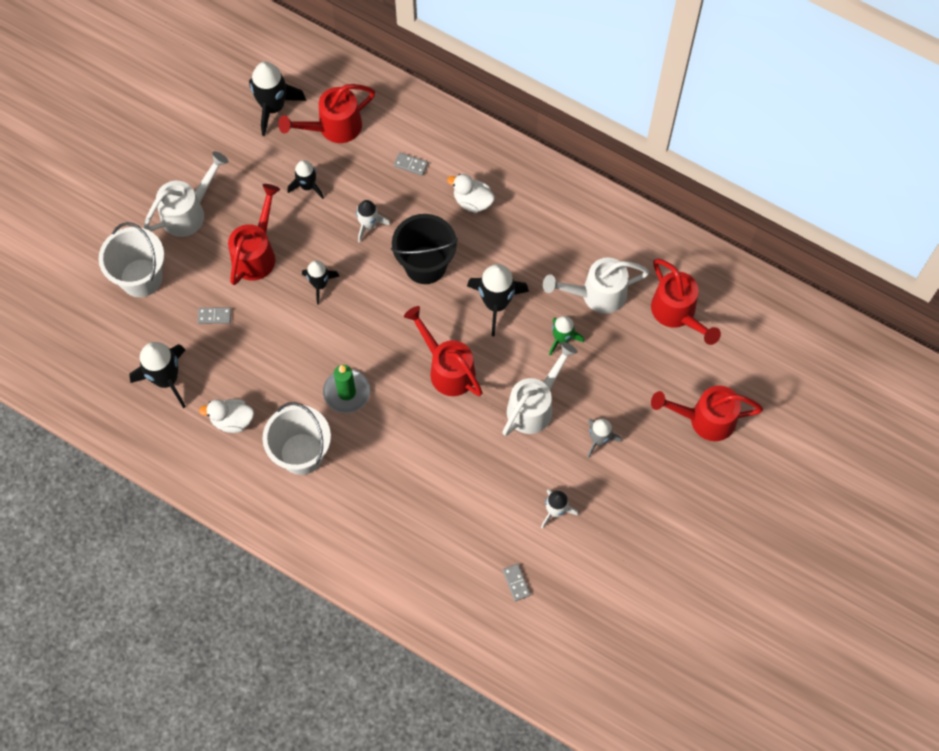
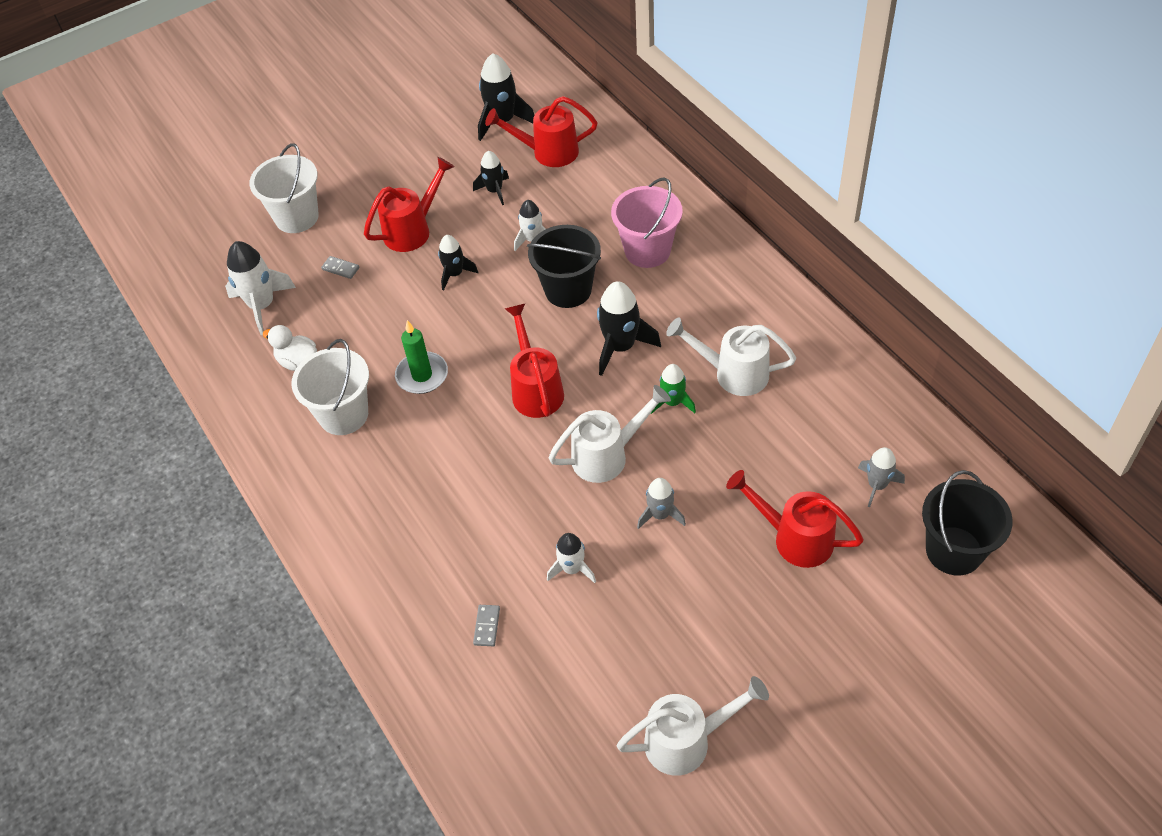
camera: 30 degrees right, 15 degrees down
black rocket [129,342,186,408] -> white rocket [225,241,296,335]
white watering can [143,151,229,237] -> white watering can moved to [617,676,769,776]
grey domino [394,152,428,176] -> none
white duck [447,174,495,213] -> pink bucket [611,177,683,268]
red watering can [651,259,721,345] -> none
none -> grey rocket [858,447,905,507]
none -> black bucket [922,470,1013,576]

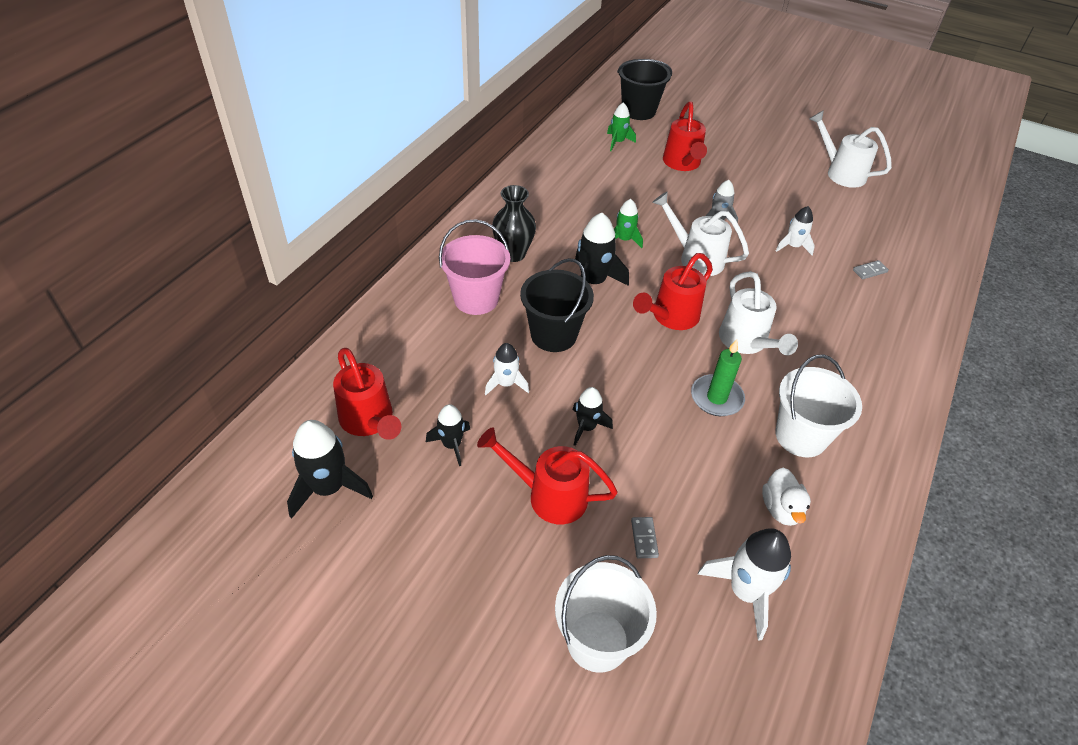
camera: 125 degrees left, 5 degrees down
white watering can [666,317,796,396] -> white watering can moved to [719,271,798,355]
grey rocket [858,447,905,507] -> green rocket [607,102,636,151]
none -> black vase [492,185,536,262]

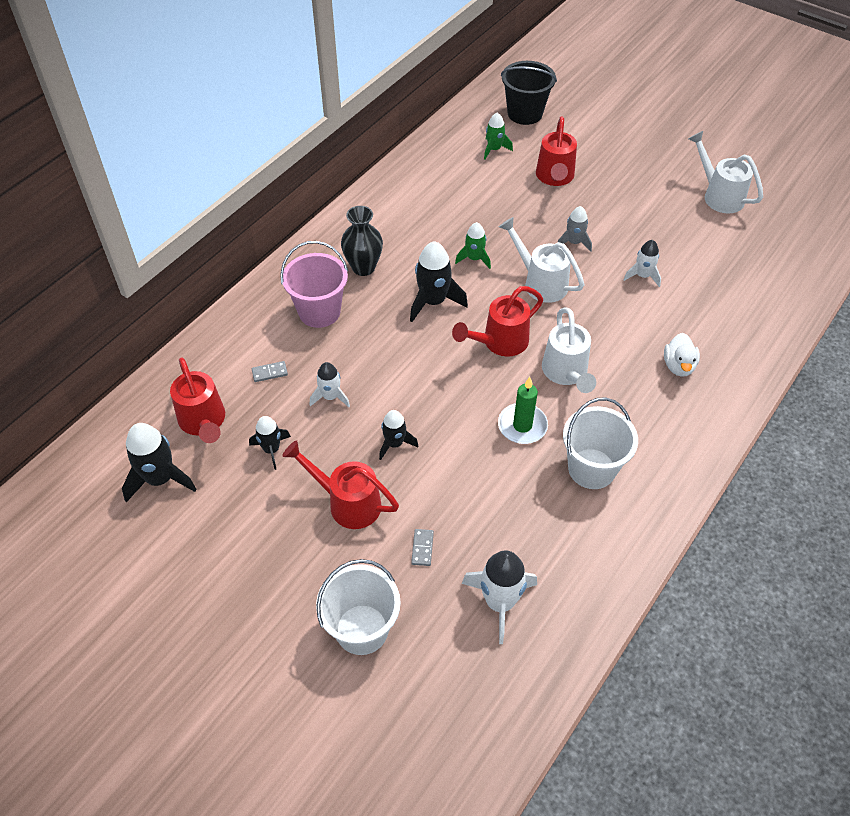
camera: 10 degrees right, 5 degrees up
black bucket [520,258,594,352] -> none
white duck [762,468,811,526] -> white duck moved to [664,333,700,377]
grey domino [853,260,889,279] -> grey domino moved to [252,361,288,382]

